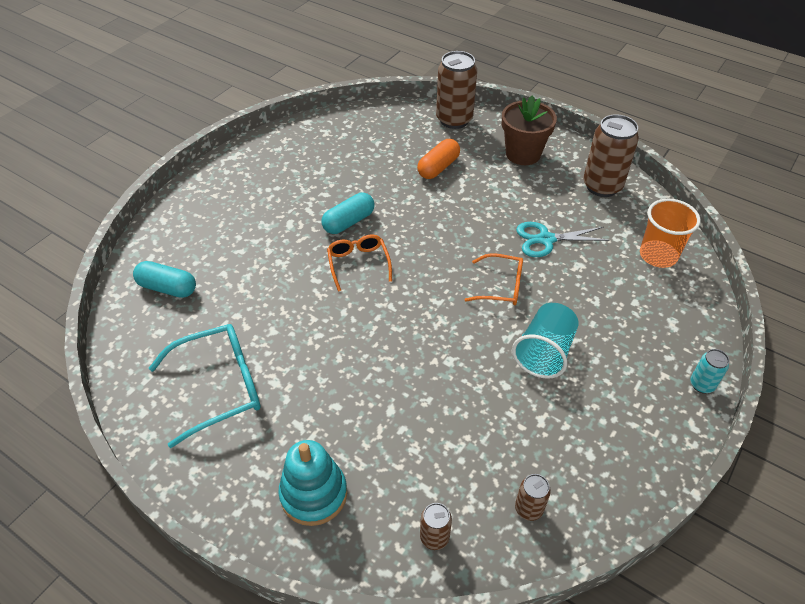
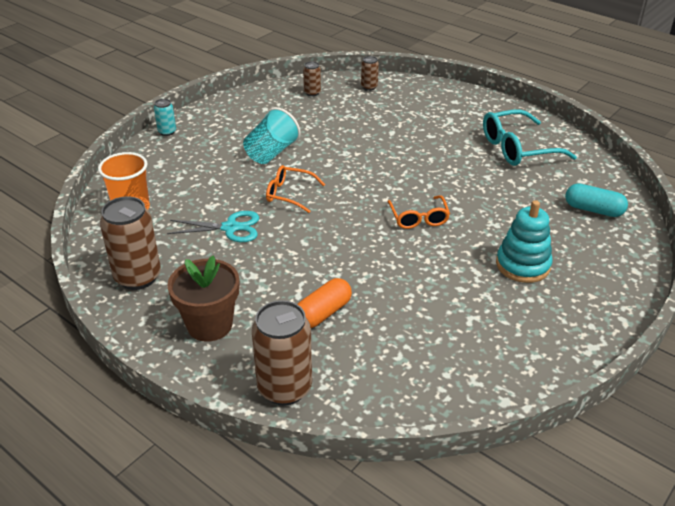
camera: 175 degrees left, 10 degrees down
turquoise stacking toy [278,440,347,526] -> turquoise stacking toy moved to [496,200,553,283]
turquoise capsule [321,193,375,234] -> none

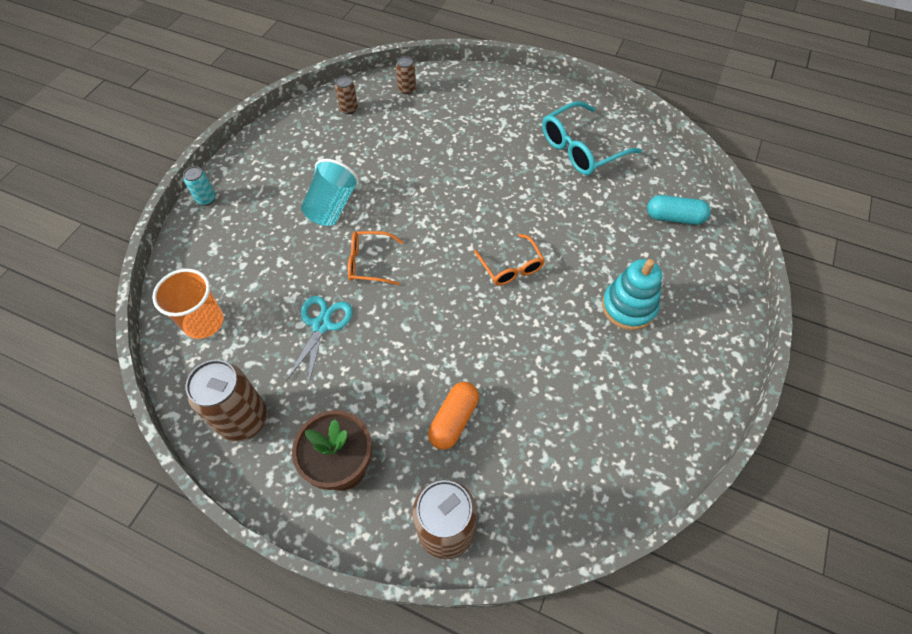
camera: 15 degrees left, 20 degrees up
turquoise scissors [167,211,259,242] -> turquoise scissors turned 60 degrees counterclockwise [286,296,353,386]

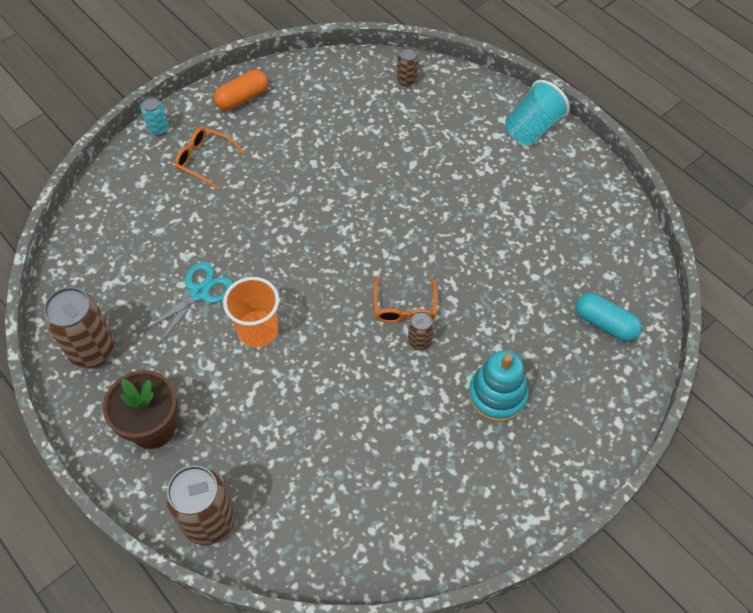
camera: 25 degrees right, 0 degrees up
orange cup [152,269,224,339] -> orange cup moved to [223,277,279,347]
turquoise cup [301,159,359,226] -> turquoise cup moved to [505,80,570,145]
brown can [335,76,358,115] -> brown can moved to [408,311,434,350]
orange glasses [348,231,403,285] -> orange glasses moved to [175,127,244,189]
orange capsule [428,382,479,450] -> orange capsule moved to [214,70,268,110]
turquoise glasses [542,101,642,175] -> none

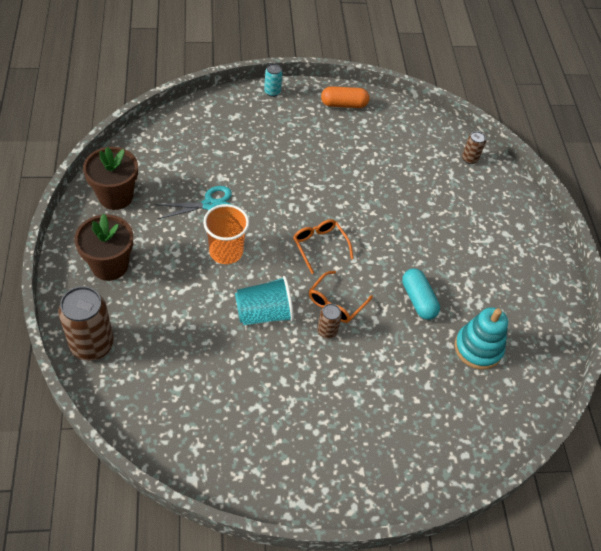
camera: 30 degrees right, 5 degrees down
brown can [44,287,115,368] -> brown flower pot [83,147,138,210]
orange glasses [175,127,244,189] -> orange glasses moved to [293,219,353,274]
turquoise stacking toy [468,350,529,422] -> turquoise stacking toy moved to [455,307,508,370]
turquoise cup [505,80,570,145] -> turquoise cup moved to [235,276,294,325]
turquoise capsule [576,293,642,341] -> turquoise capsule moved to [402,268,440,320]

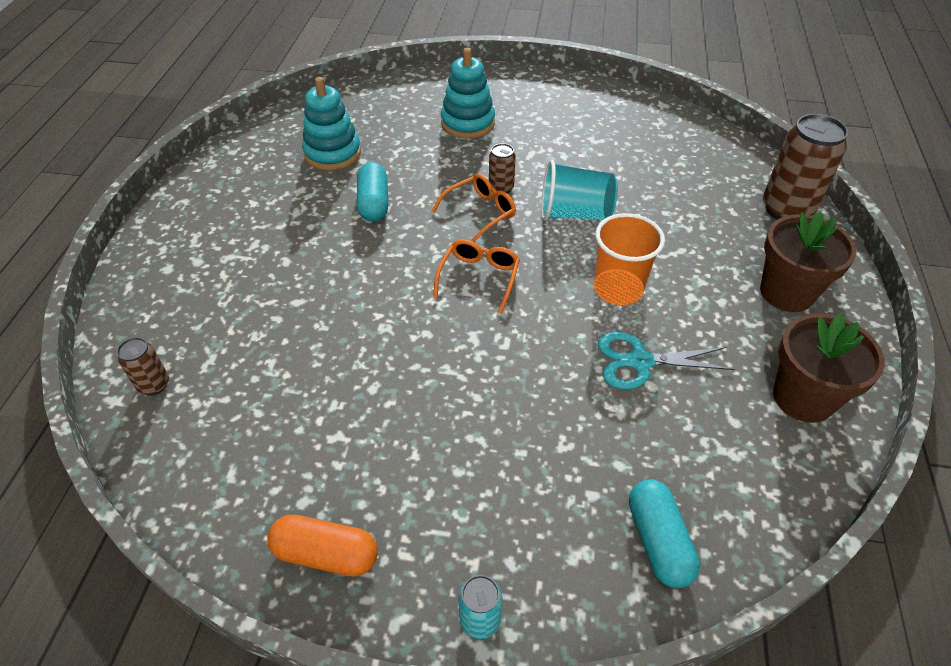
camera: 160 degrees left, 5 degrees down
orange glasses [293,219,353,274] -> orange glasses turned 150 degrees counterclockwise [433,239,520,314]
none -> turquoise stacking toy [441,48,495,139]
none -> turquoise capsule [629,479,700,588]

